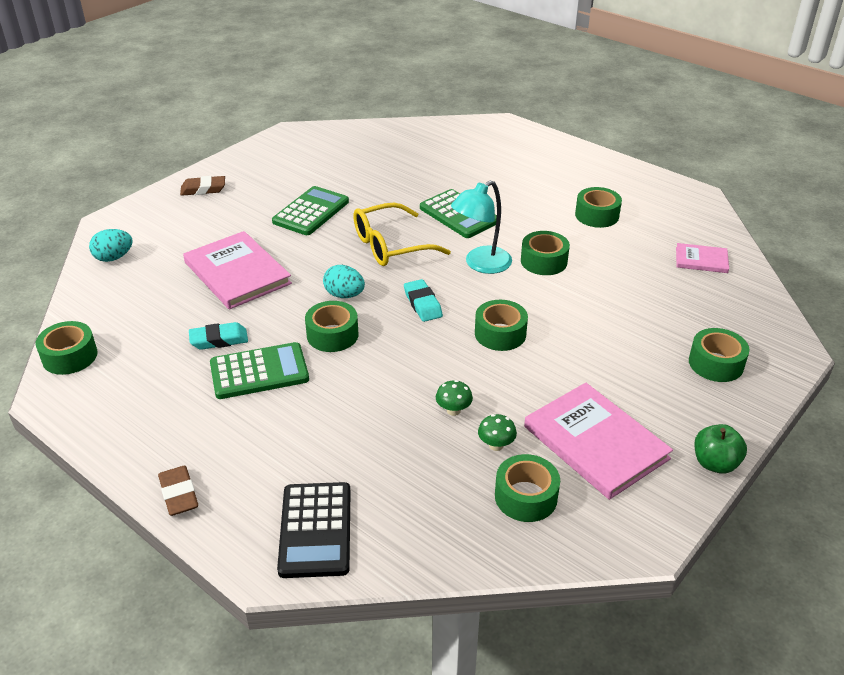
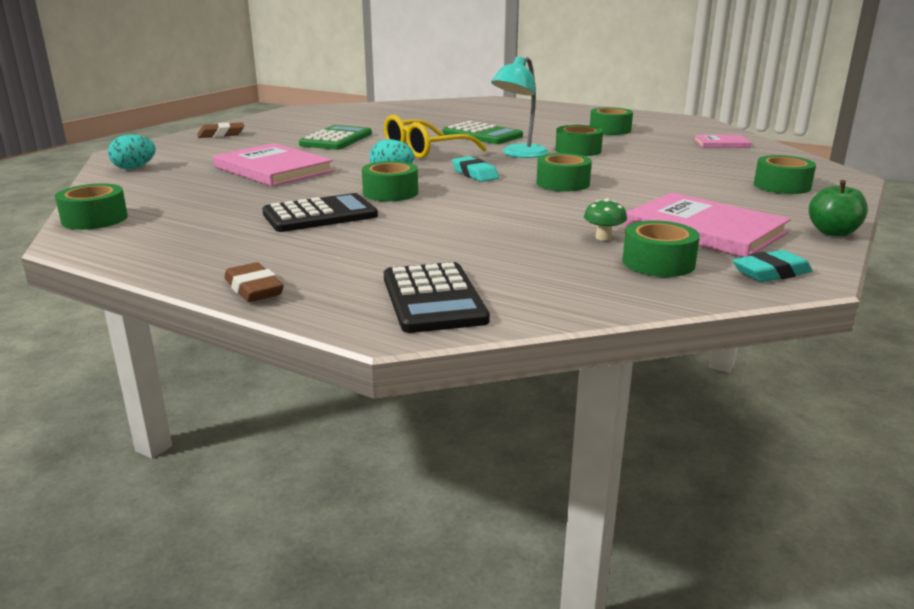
camera: 10 degrees left, 15 degrees down
turquoise eraser [189,322,248,350] -> turquoise eraser moved to [733,250,812,282]
green calculator [210,342,309,399] -> black calculator [262,193,378,232]
green mushroom [436,380,473,416] -> none

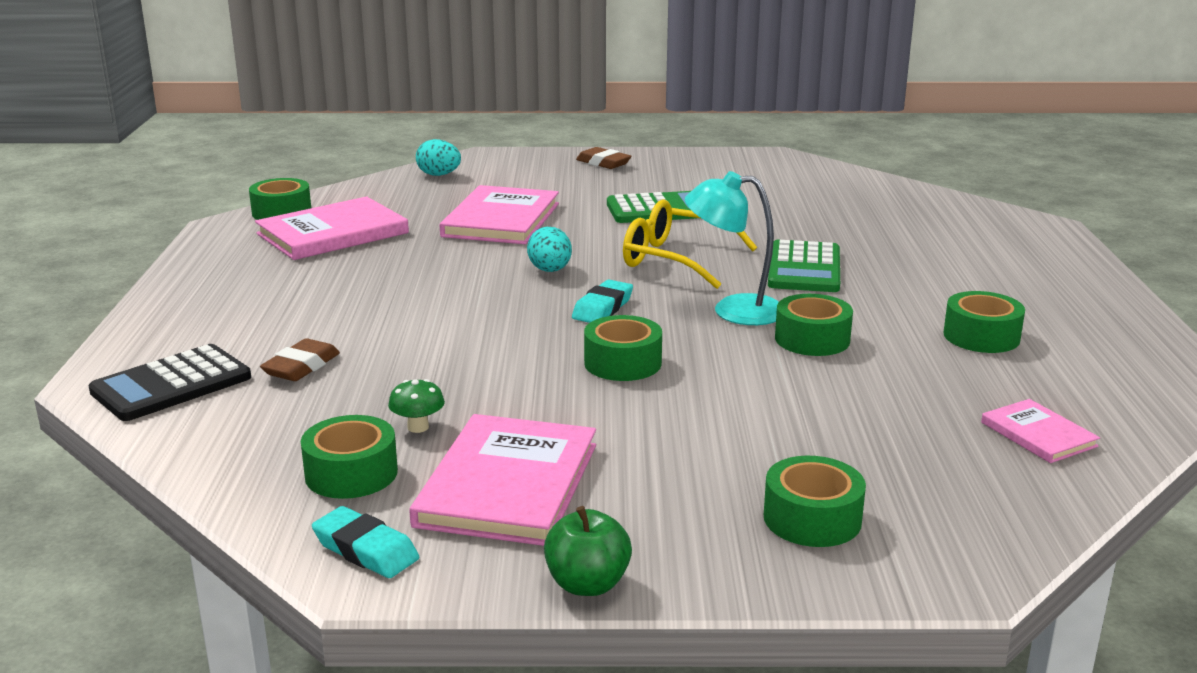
camera: 60 degrees right, 0 degrees up
brown eraser [224,262,284,302] -> brown eraser moved to [260,338,340,381]
black calculator [262,193,378,232] -> none
green tape [362,161,418,201] -> none
none -> pink book [255,196,409,260]

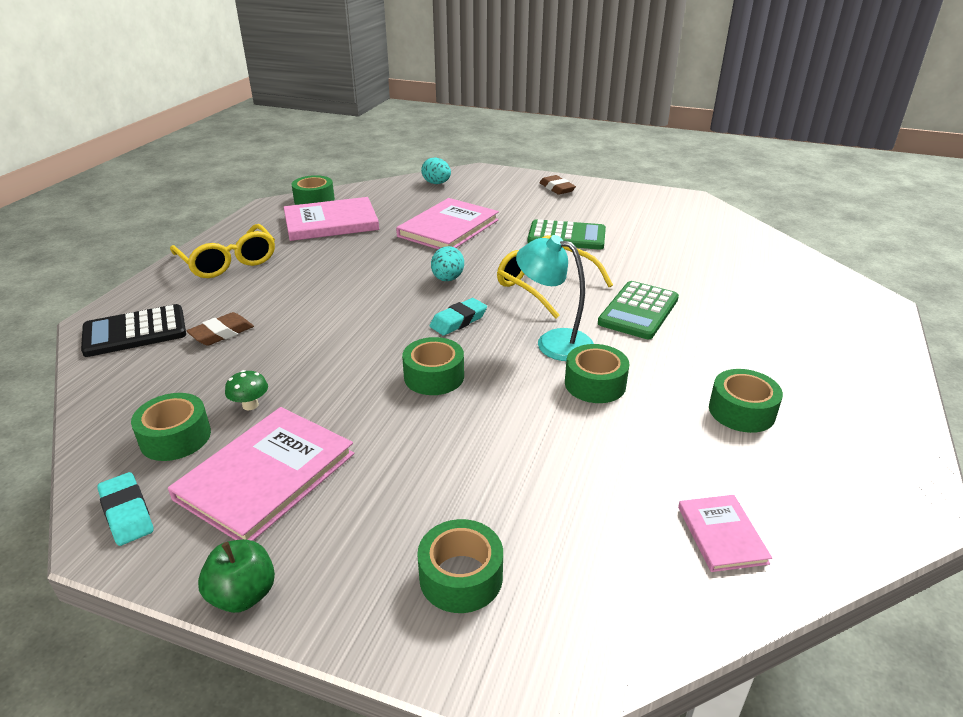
camera: 20 degrees right, 10 degrees up
none -> yellow glasses [170,224,275,278]

